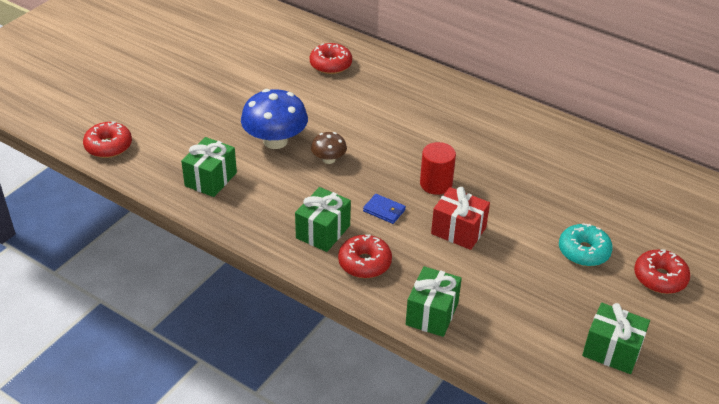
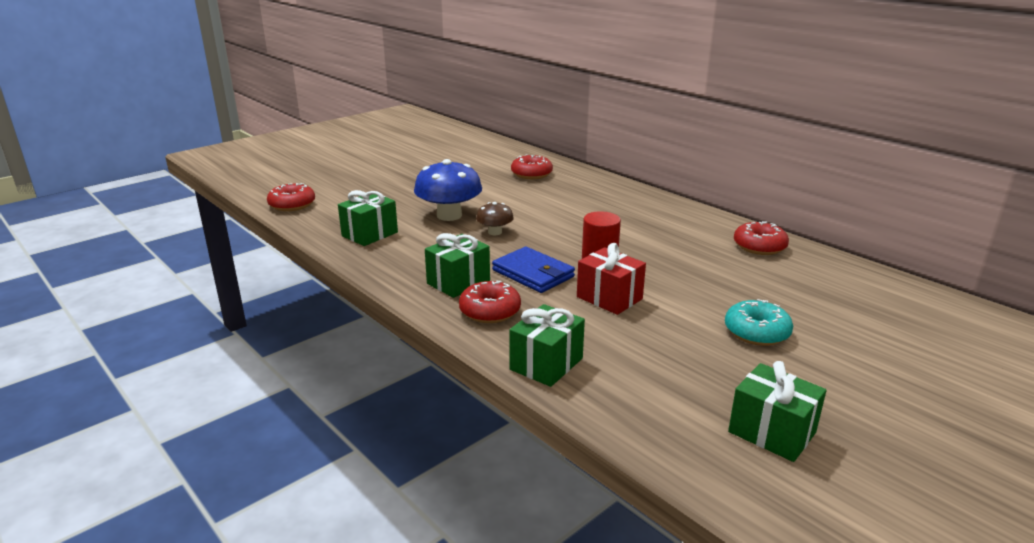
camera: 15 degrees right, 15 degrees down
blue wallet [363,194,406,224] -> blue wallet [492,247,575,293], size x1.76
red donut [634,249,690,294] -> red donut moved to [734,221,789,255]

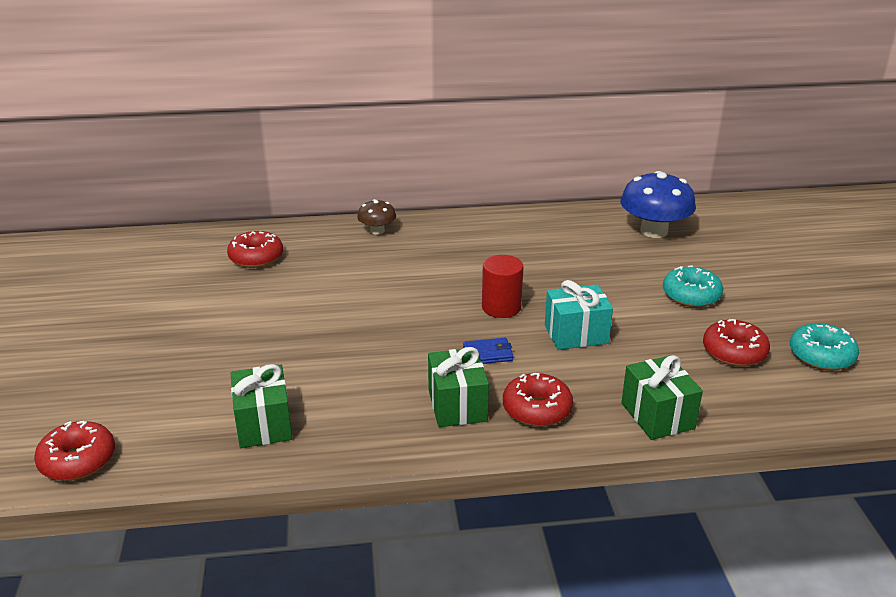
camera: 55 degrees left, 5 degrees up
blue mushroom [414,159,482,221] -> blue mushroom moved to [621,171,696,238]
brown mushroom [476,202,514,235] -> brown mushroom moved to [357,199,396,234]
blue wallet [492,247,575,293] -> blue wallet [463,337,513,364], size x0.57
red gift [577,243,646,315] -> turquoise gift [545,280,613,350]
green gift [728,361,827,462] -> turquoise donut [790,323,859,371]
red donut [734,221,789,255] -> red donut moved to [703,319,770,367]

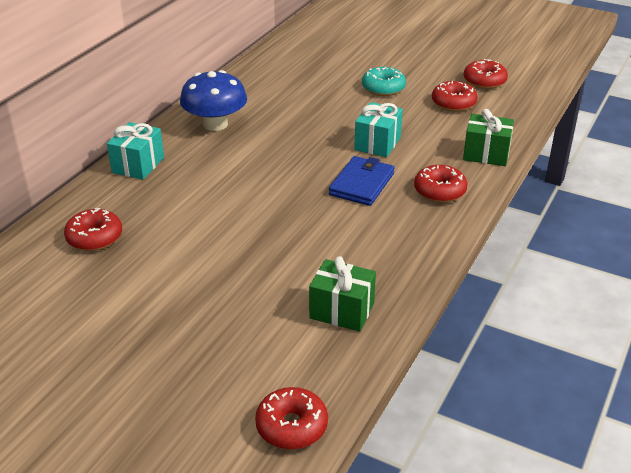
camera: 55 degrees left, 5 degrees up
brown mushroom [357,199,396,234] -> turquoise gift [107,122,164,180]
green gift [428,347,489,427] -> none
blue wallet [463,337,513,364] -> blue wallet [329,156,395,206], size x1.76
red cylinder [482,255,524,318] -> none
blue mushroom [621,171,696,238] -> blue mushroom moved to [180,70,247,131]
turquoise donut [790,323,859,371] -> red donut [464,59,508,89]

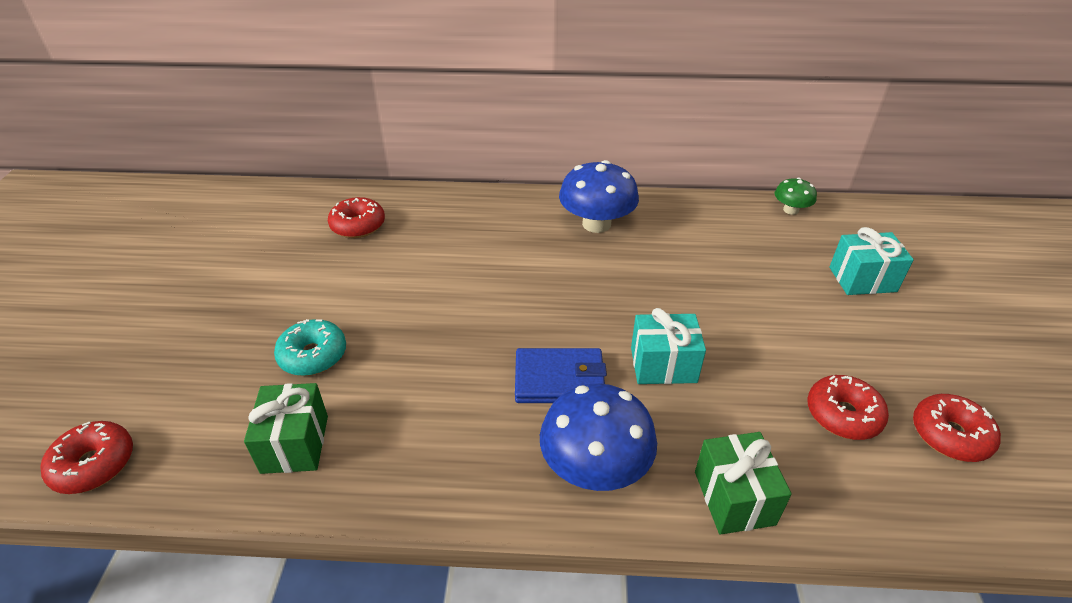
camera: 65 degrees right, 5 degrees up
turquoise gift [107,122,164,180] -> turquoise gift moved to [829,227,914,295]
turquoise donut [362,67,406,96] -> turquoise donut moved to [274,319,346,376]
red donut [414,165,468,203] -> blue mushroom [540,384,657,491]
none -> green mushroom [775,178,817,215]

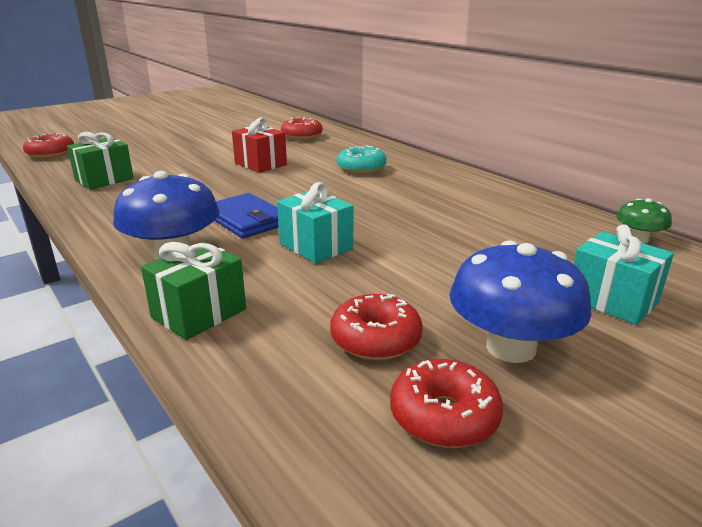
camera: 50 degrees right, 15 degrees down
turquoise donut [274,319,346,376] -> turquoise donut moved to [337,145,386,174]
blue mushroom [559,160,639,233] -> blue mushroom moved to [449,240,592,363]
none -> red gift [232,118,287,173]

